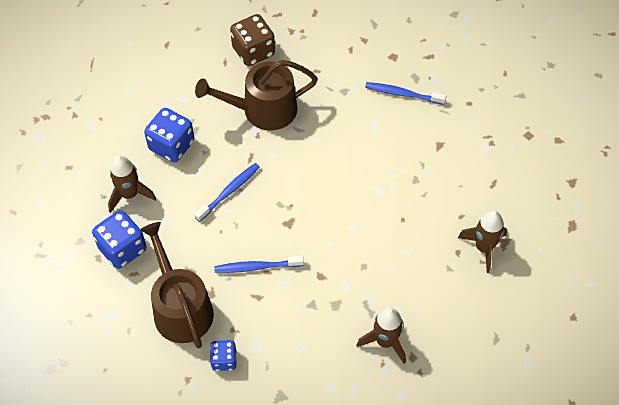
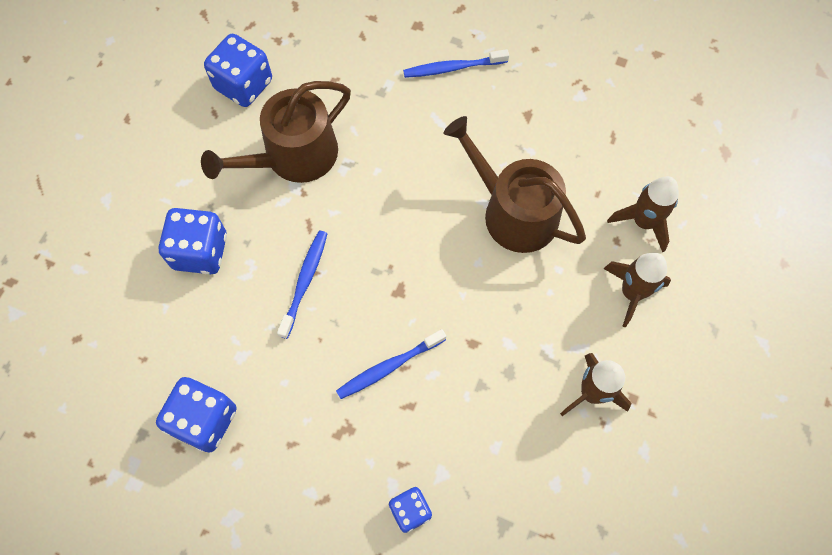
camera: 25 degrees left, 10 degrees up
brown rocket [108,155,156,213] -> brown rocket moved to [603,253,671,327]
brown watering can [140,222,214,348] -> brown watering can moved to [444,116,586,253]
brown dice [230,14,275,66] -> blue dice [204,34,272,107]

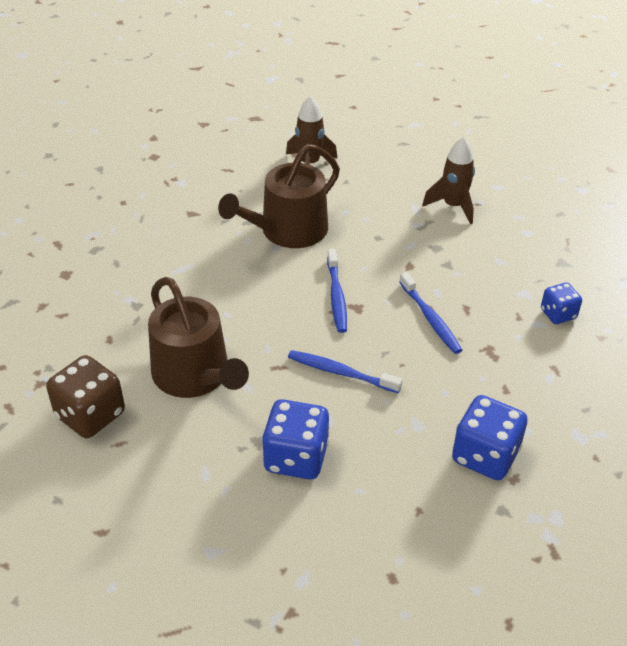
camera: 85 degrees left, 25 degrees down
blue dice [204,34,272,107] -> brown dice [46,355,125,438]
blue toothbrush [403,49,509,78] -> blue toothbrush moved to [327,249,347,333]
brown rocket [603,253,671,327] -> none

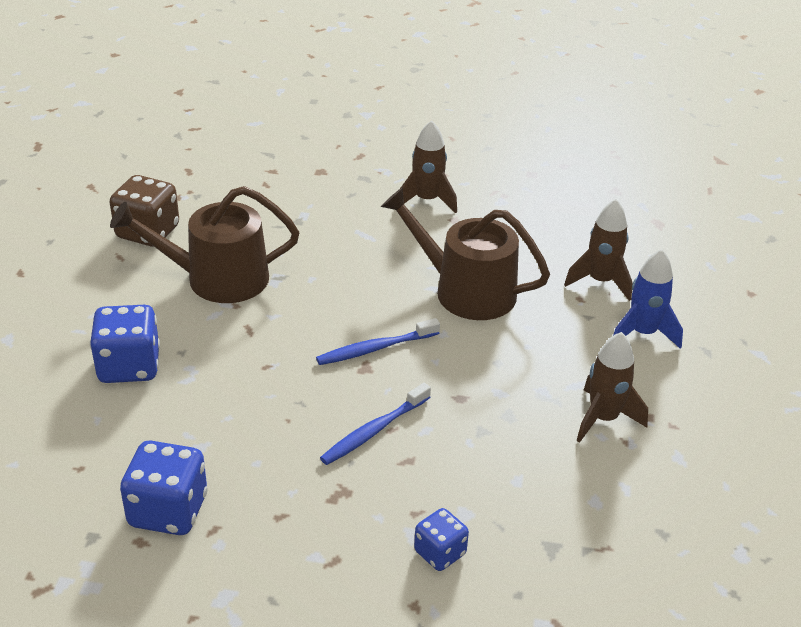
camera: 70 degrees right, 5 degrees down
brown watering can [148,277,249,398] -> brown watering can turned 45 degrees clockwise [110,186,299,303]
blue toothbrush [288,350,402,393] -> none
none -> brown rocket [401,120,457,213]
none -> blue rocket [613,249,683,349]

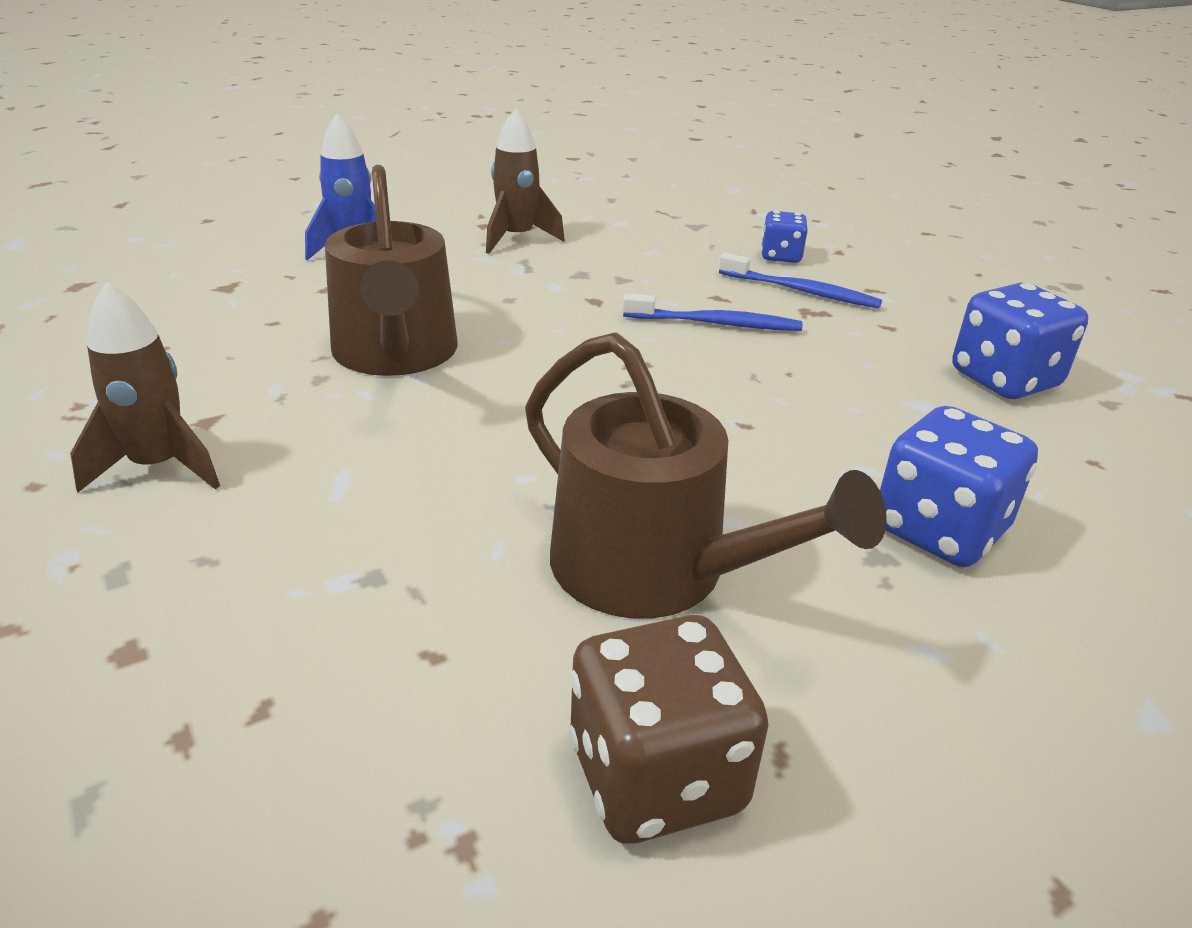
camera: 130 degrees left, 5 degrees down
blue toothbrush [316,318,440,365] -> blue toothbrush moved to [719,253,882,308]
brown rocket [564,199,633,301] -> none

